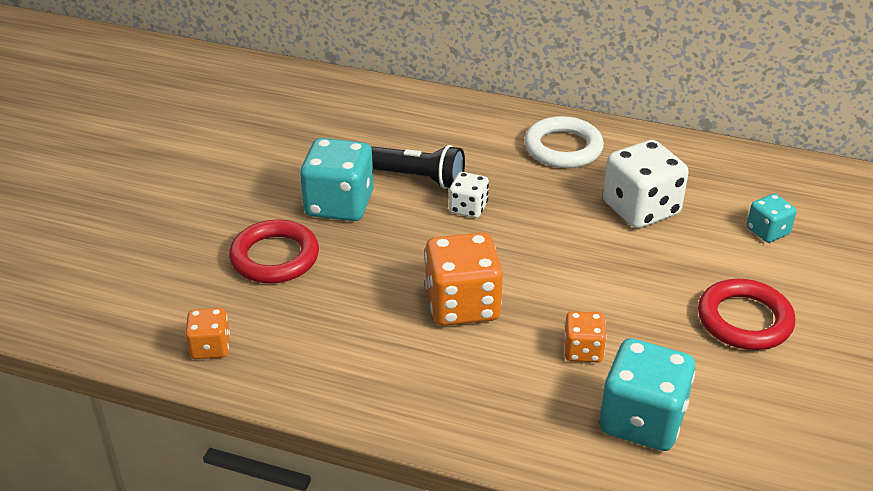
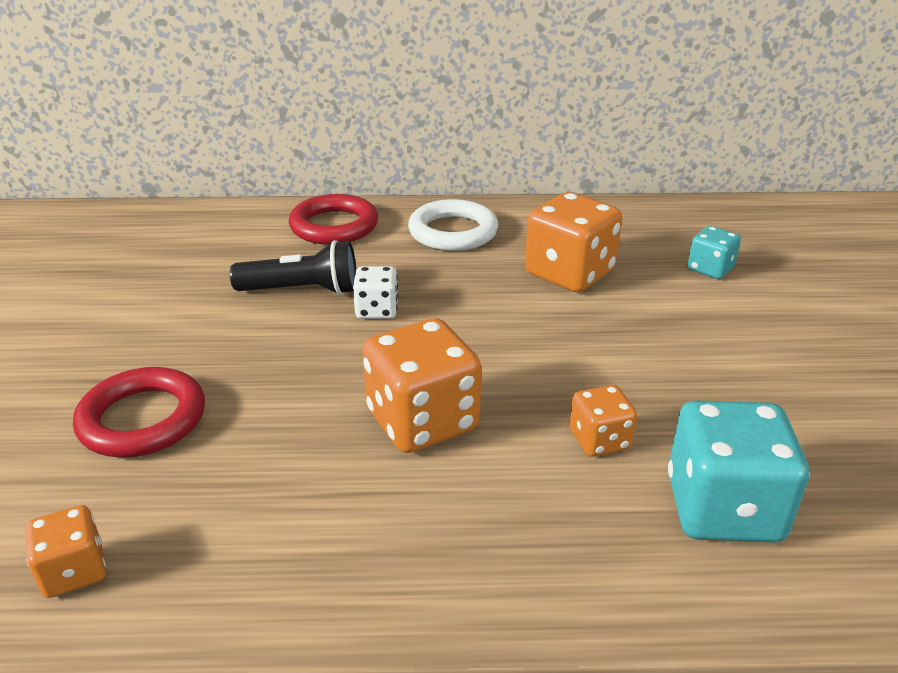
camera: 20 degrees left, 5 degrees down
turquoise dice [300,138,374,221] -> none
white dice [603,140,689,228] -> orange dice [525,192,622,292]
red ring [698,279,795,350] -> red ring moved to [289,194,378,245]

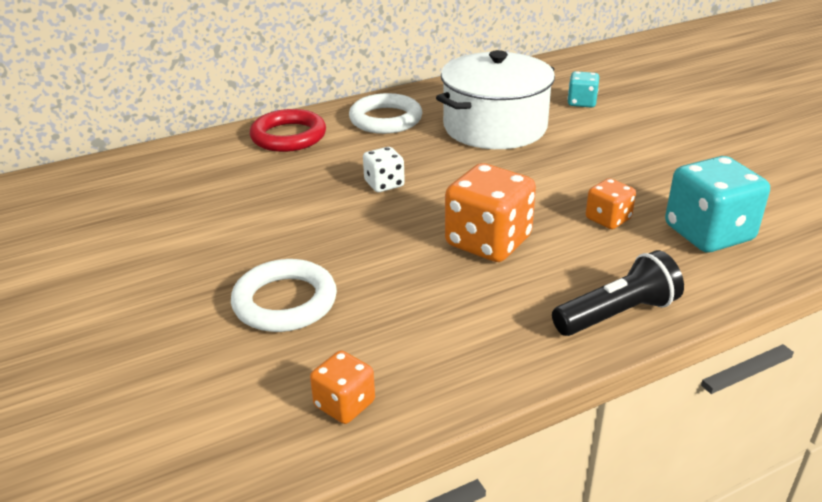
camera: 25 degrees left, 0 degrees up
red ring [73,367,205,458] -> white ring [231,259,337,332]
black flashlight [230,240,356,295] -> black flashlight moved to [552,250,684,336]
orange dice [525,192,622,292] -> white pot [436,50,555,149]

